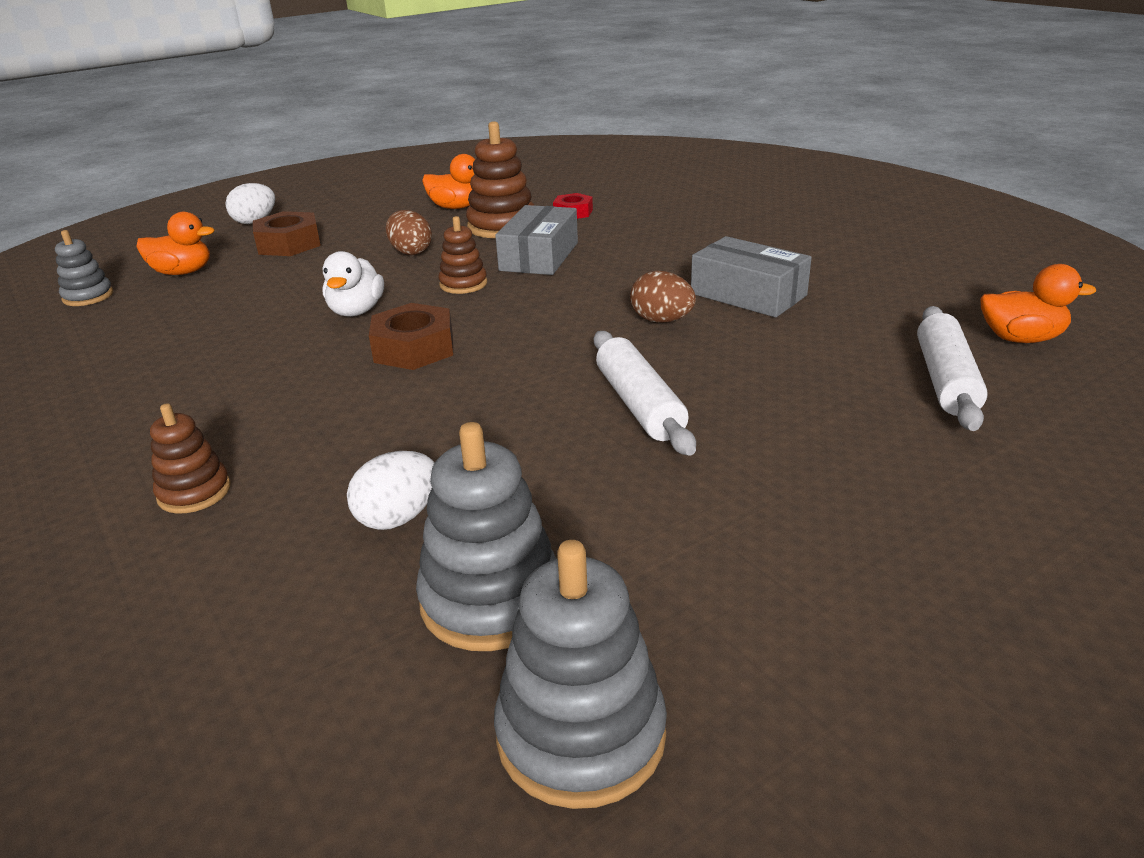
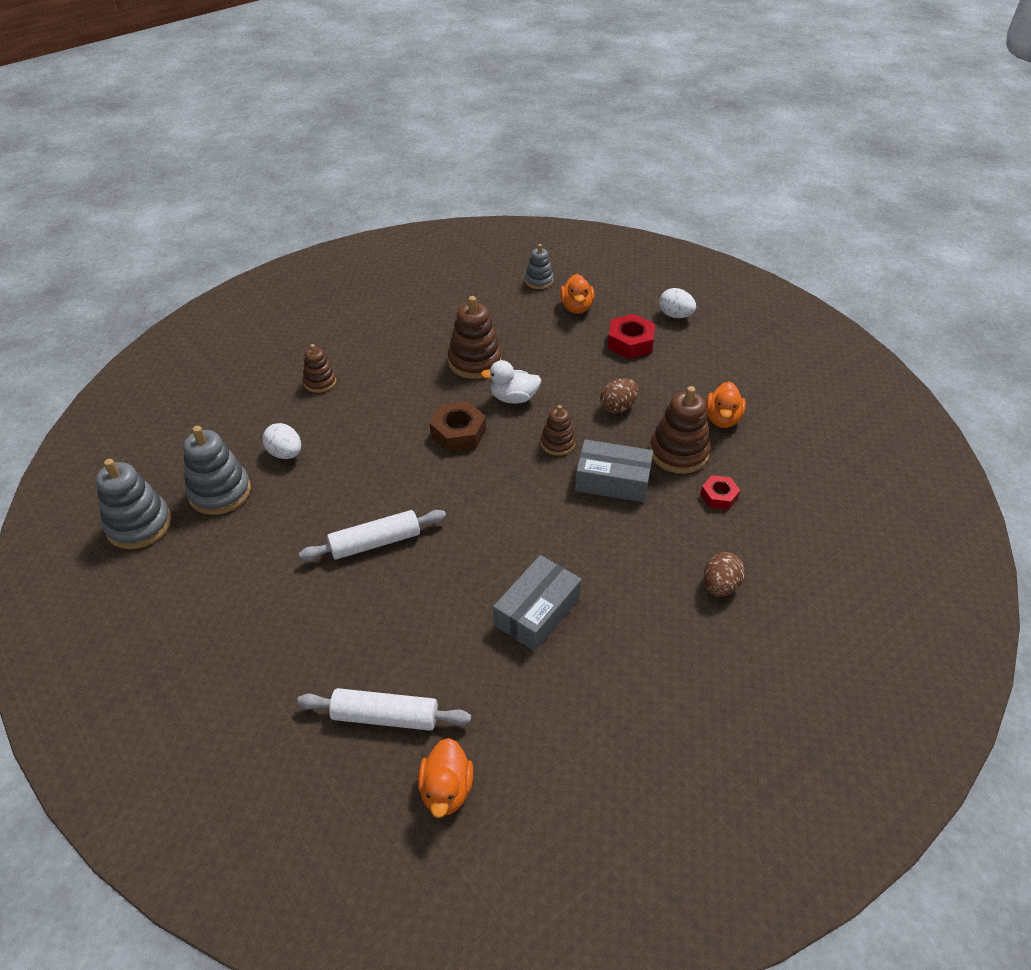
camera: 85 degrees right, 15 degrees up
brown nut [253,211,321,256] -> red nut [608,314,655,359]
brown egg [630,271,696,323] -> brown egg moved to [704,552,745,597]
none -> brown stacking toy [448,296,501,379]

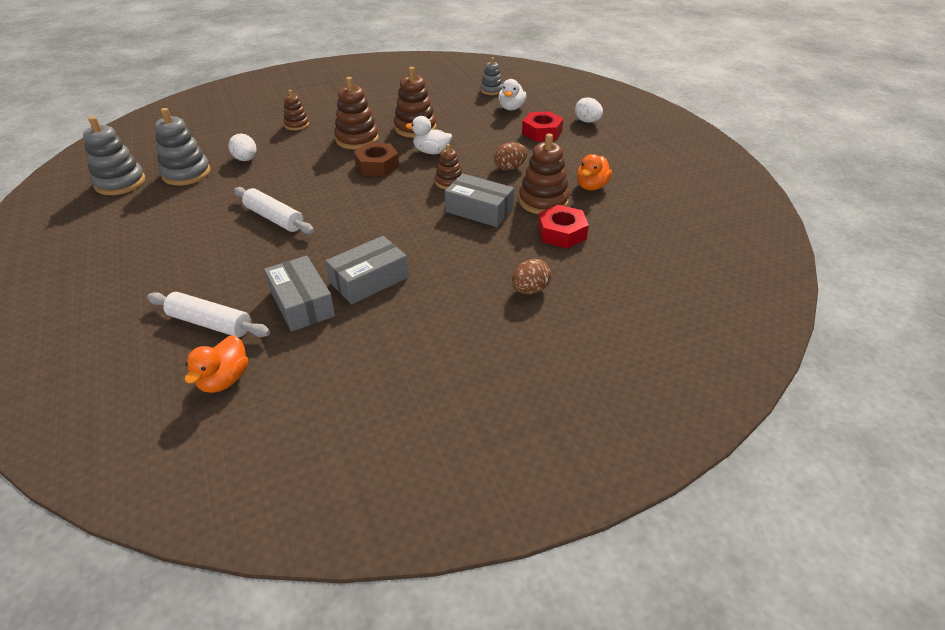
camera: 15 degrees right, 5 degrees down
white rolling pin [299,510,446,560] -> white rolling pin turned 45 degrees clockwise [234,187,314,234]
orange duck [560,274,594,314] -> white duck [498,79,526,110]
red nut [700,475,740,510] -> red nut [538,205,589,249], size x1.59
none -> grey box [264,256,335,332]
none -> brown stacking toy [334,77,379,149]

